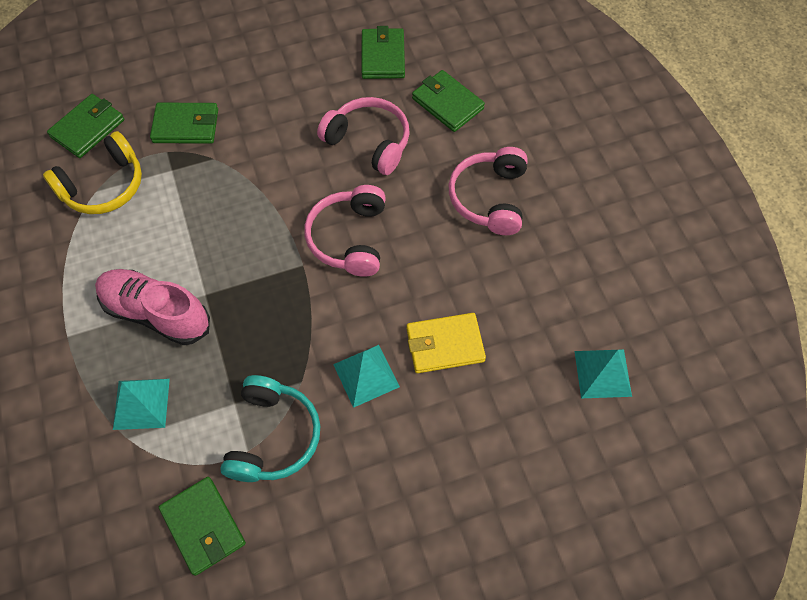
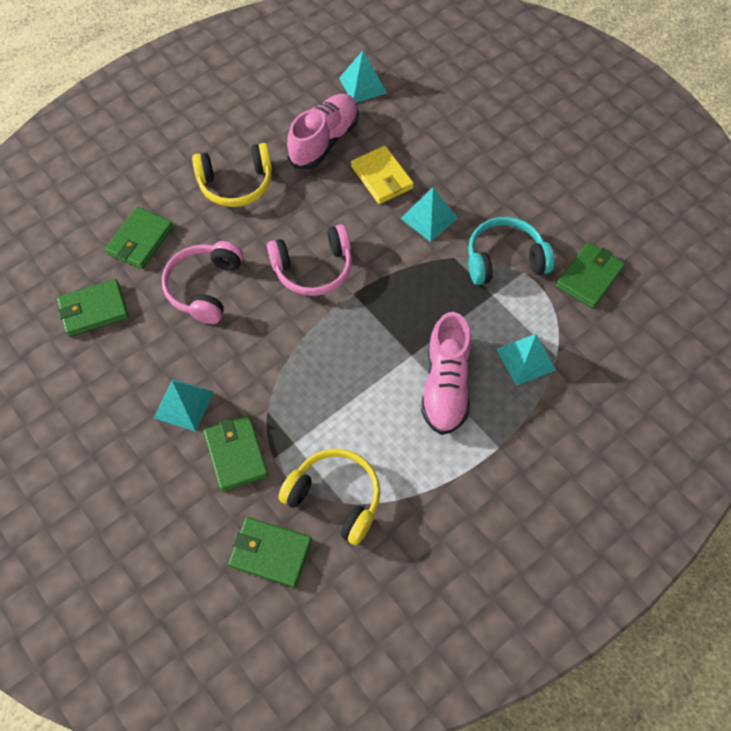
camera: 110 degrees left, 0 degrees up
pink headphones [449,147,528,235] -> yellow headphones [192,143,272,207]
none -> turquoise pyramid [154,379,214,432]
none -> pink shoe [287,94,359,169]

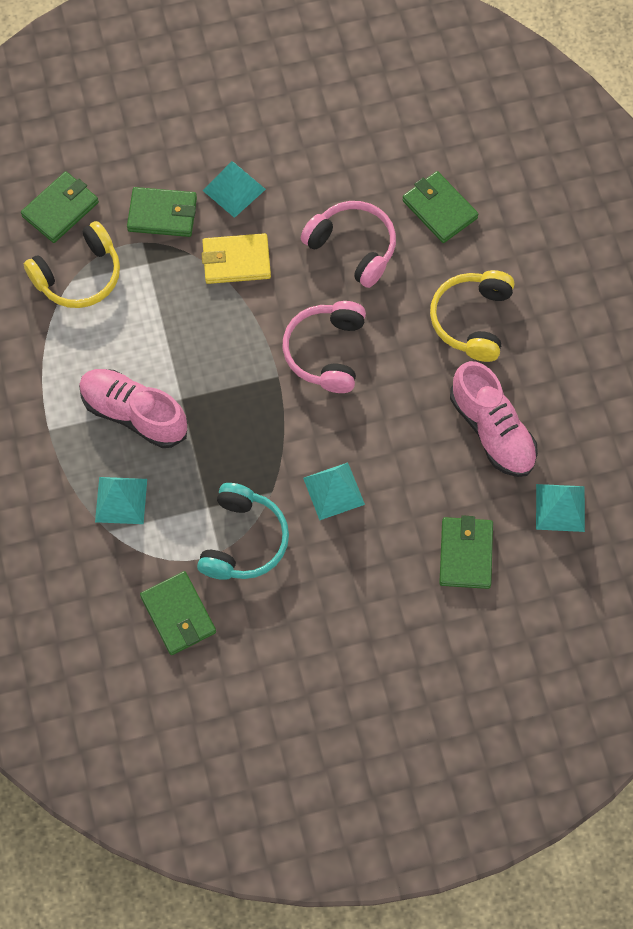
camera: 115 degrees right, 5 degrees up
green wallet [57,279,129,337] -> green wallet moved to [439,515,493,589]
yellow wallet [351,146,414,204] -> yellow wallet moved to [202,233,271,284]

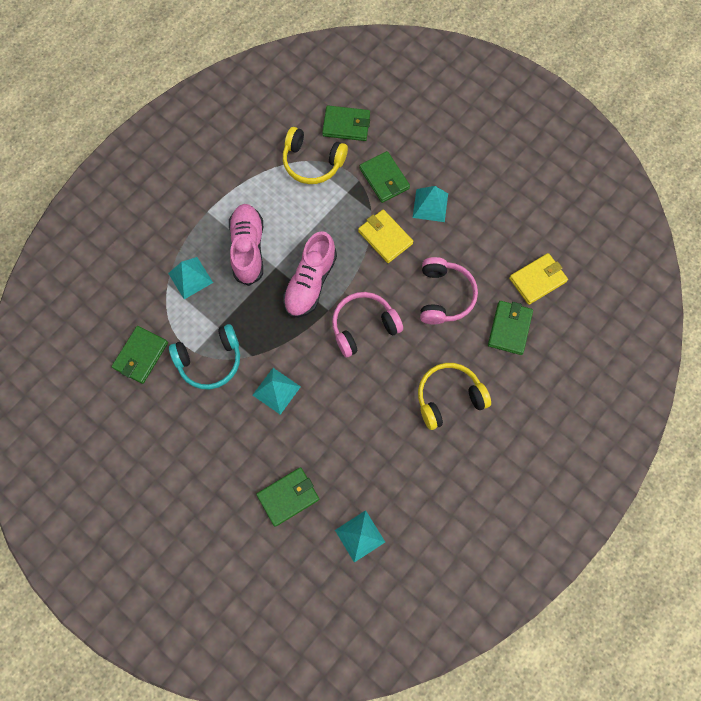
camera: 55 degrees right, 5 degrees up
pink shoe [450,361,538,477] -> pink shoe moved to [283,231,337,318]
none -> yellow wallet [509,253,568,305]

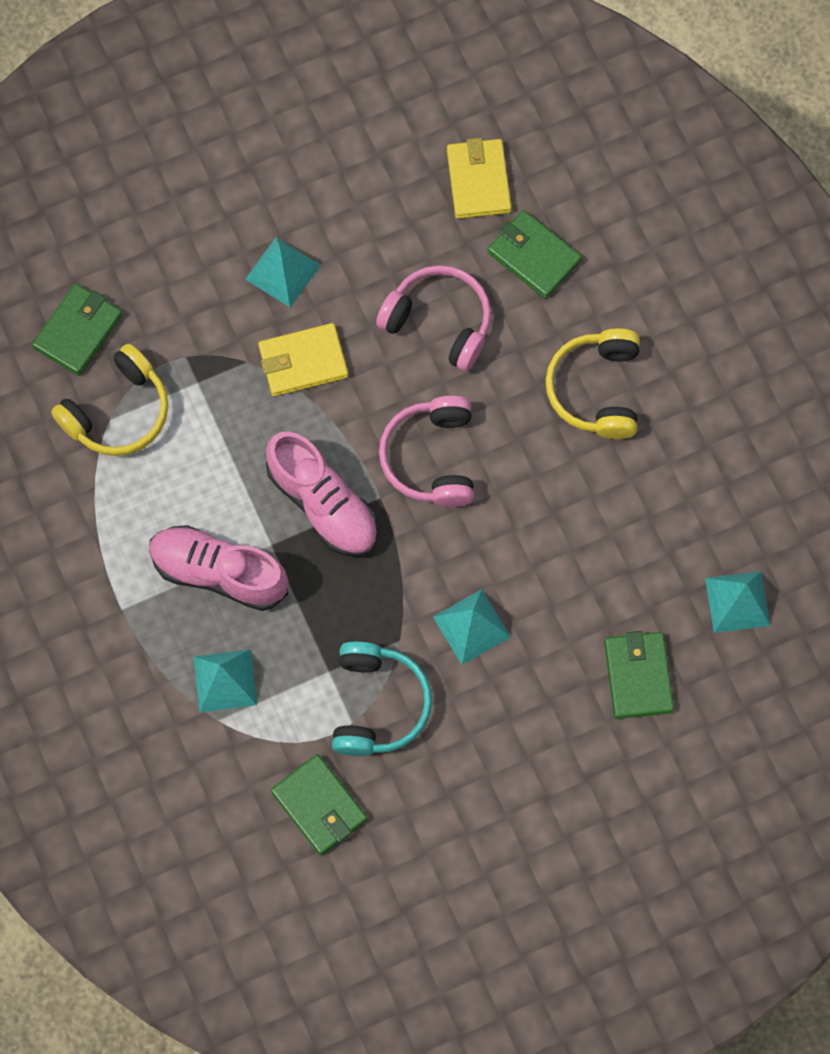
camera: 65 degrees left, 0 degrees up
green wallet [360,151,410,203] -> none

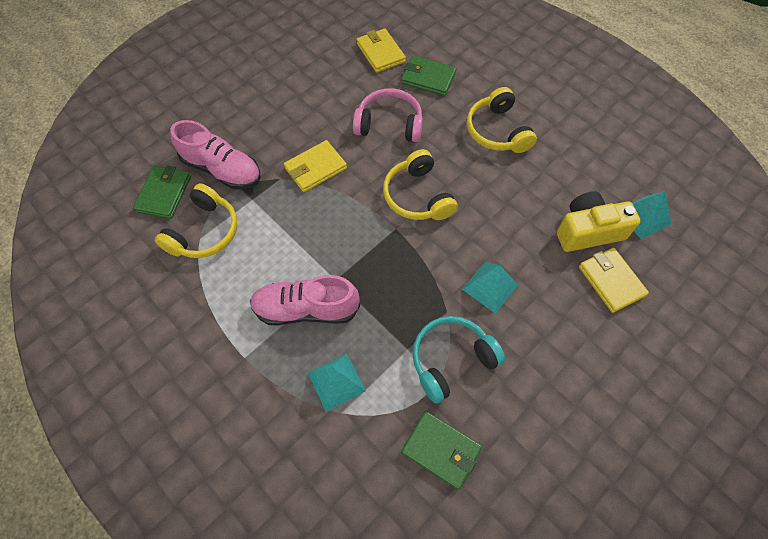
camera: 20 degrees left, 10 degrees down
turquoise pyramid [245,237,321,307] -> none
pink shoe [266,431,378,557] -> pink shoe moved to [170,120,261,189]
turquoise headphones [332,641,432,756] -> turquoise headphones turned 105 degrees counterclockwise [412,316,505,404]
pink headphones [379,395,474,507] -> yellow headphones [383,149,457,220]
green wallet [604,631,674,719] -> yellow wallet [579,248,649,313]
none -> yellow camera [557,191,641,252]

